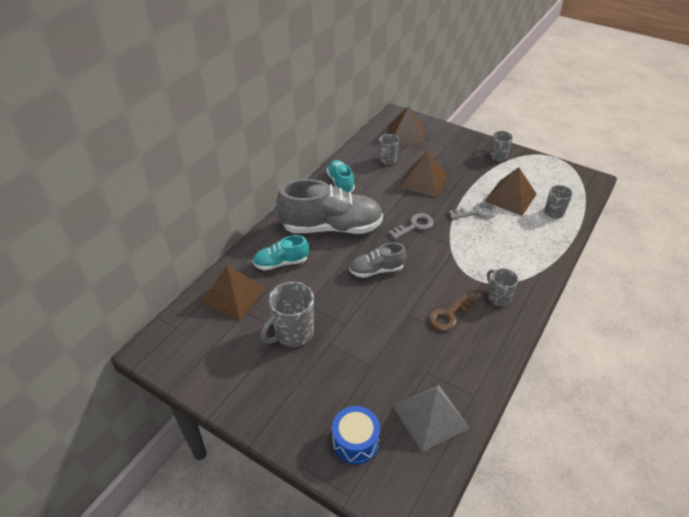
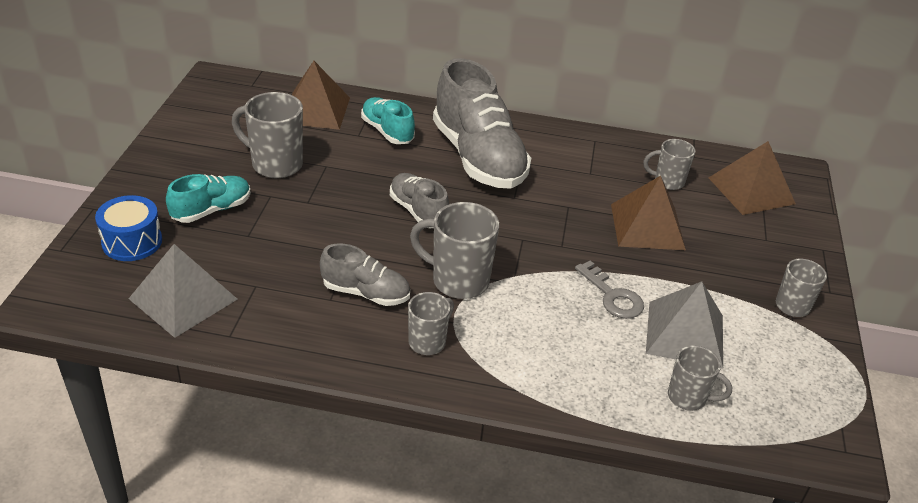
camera: 65 degrees right, 5 degrees down
turquoise shoe [327,160,355,193] -> turquoise shoe moved to [166,174,251,223]
grey key [389,213,434,240] -> none
brown key [429,293,476,331] -> grey shoe [320,244,410,306]
brown pyramid [484,167,536,216] -> grey pyramid [646,282,723,369]
none -> grey mug [410,202,499,299]

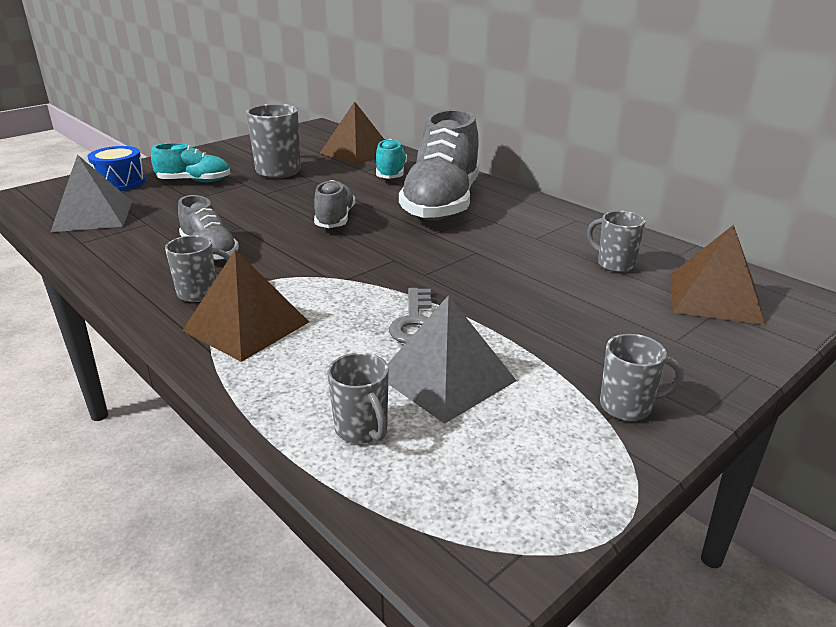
camera: 40 degrees right, 10 degrees down
grey mug [410,202,499,299] -> none
brown pyramid [611,176,686,250] -> brown pyramid moved to [182,250,309,362]

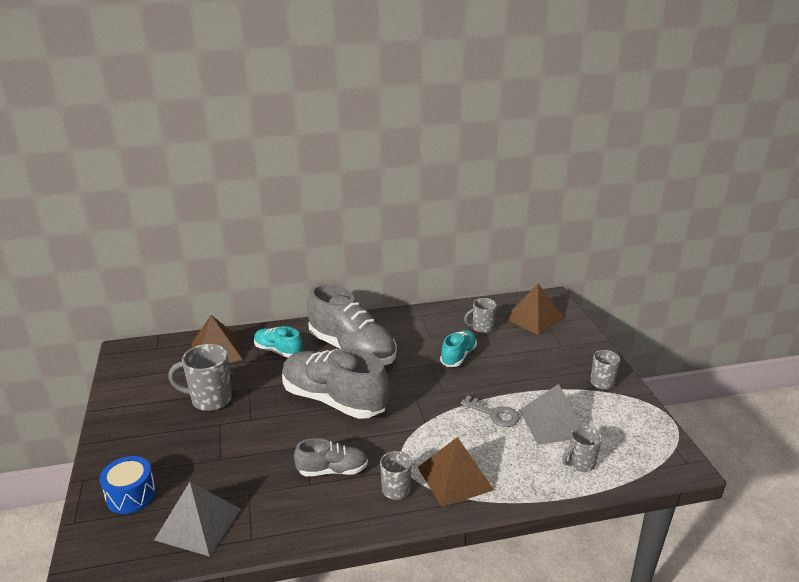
camera: 60 degrees left, 0 degrees up
turquoise shoe [151,143,230,182] -> turquoise shoe moved to [440,330,477,367]
grey shoe [314,180,355,228] -> grey shoe [282,348,389,419], size x1.94
grey mug [327,353,389,444] -> grey mug turned 150 degrees clockwise [562,426,602,472]

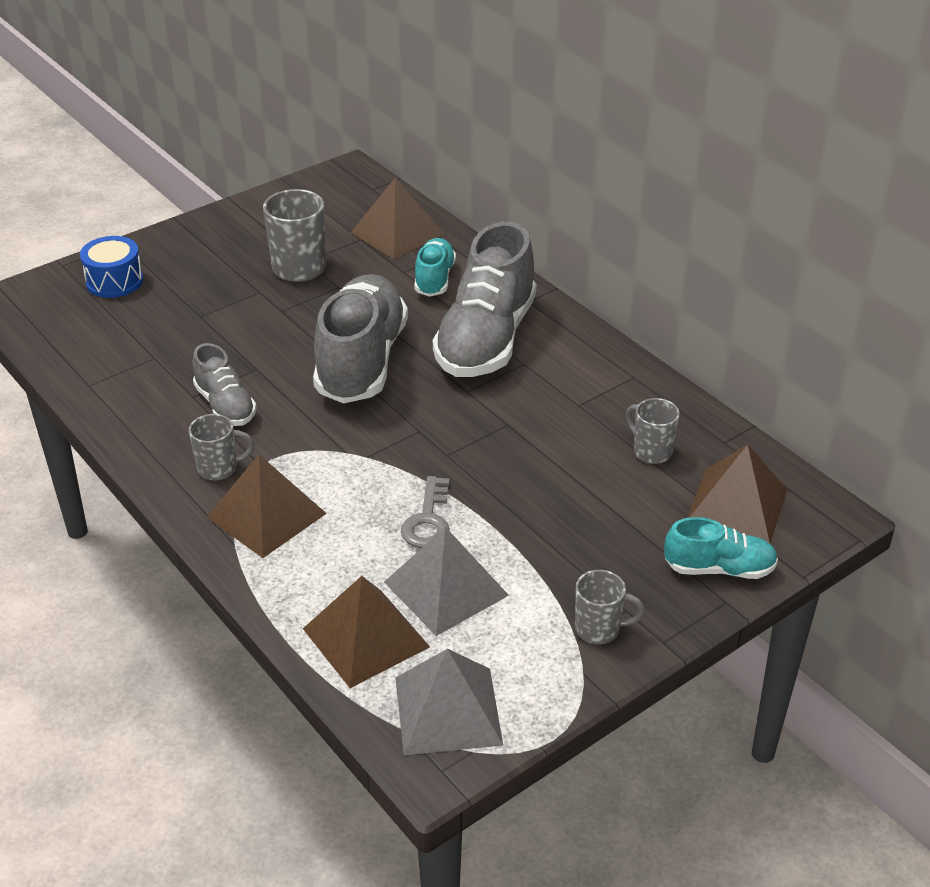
camera: 65 degrees right, 10 degrees up
grey pyramid [155,482,241,557] -> grey pyramid moved to [395,649,503,755]
turquoise shoe [440,330,477,367] -> turquoise shoe moved to [664,517,778,579]
grey mug [562,426,602,472] -> brown pyramid [303,576,430,688]

